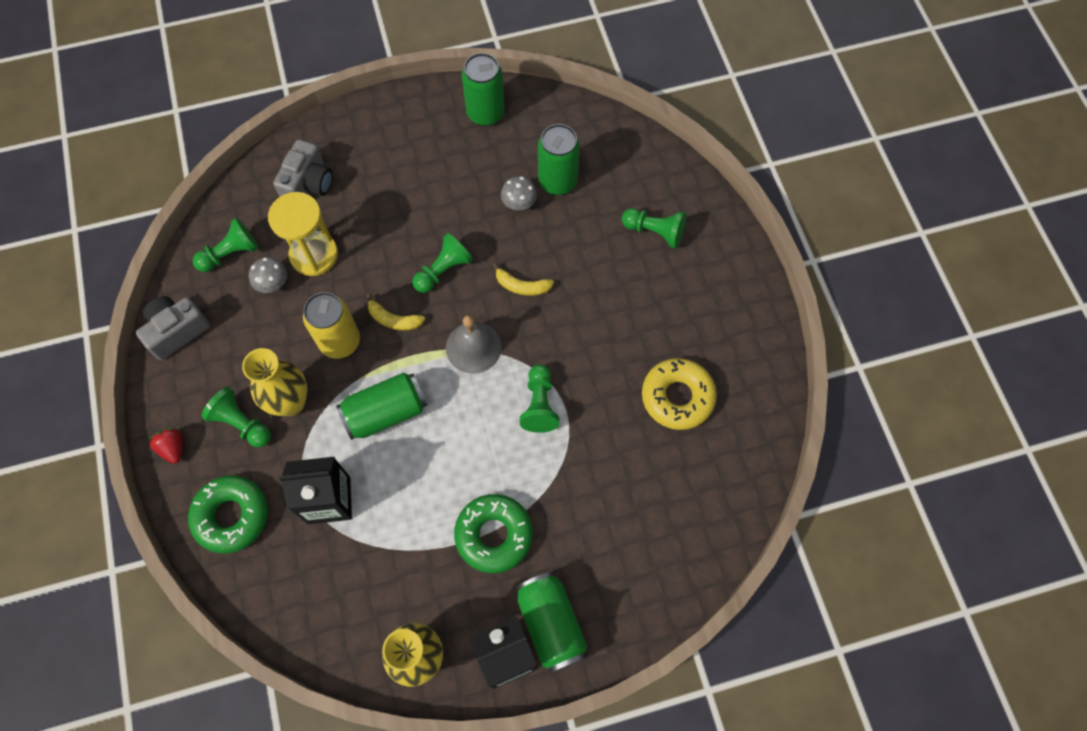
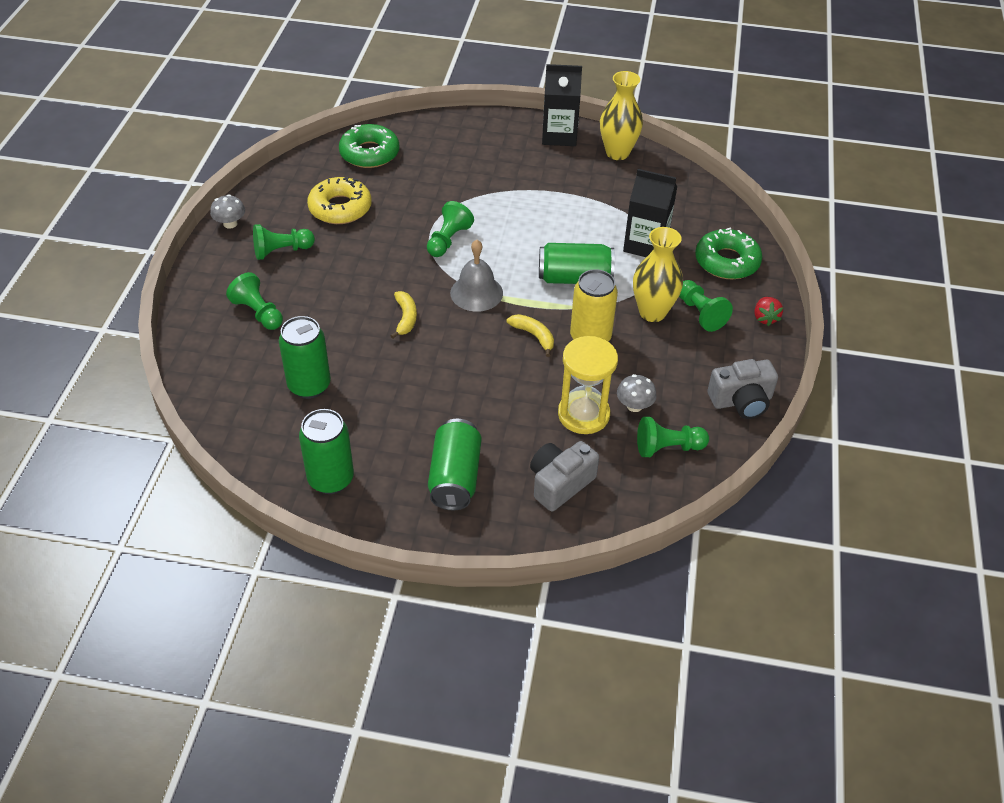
camera: 155 degrees left, 20 degrees down
green pawn [412,233,473,293] -> green pawn moved to [253,224,315,260]
green donut [454,494,533,573] -> green donut moved to [339,124,399,168]
yellow banana [493,263,554,296] -> yellow banana turned 45 degrees clockwise [390,291,417,339]
grey mushroom [501,176,537,210] -> grey mushroom moved to [210,194,245,229]
green can [516,572,587,673] -> green can moved to [428,419,481,510]

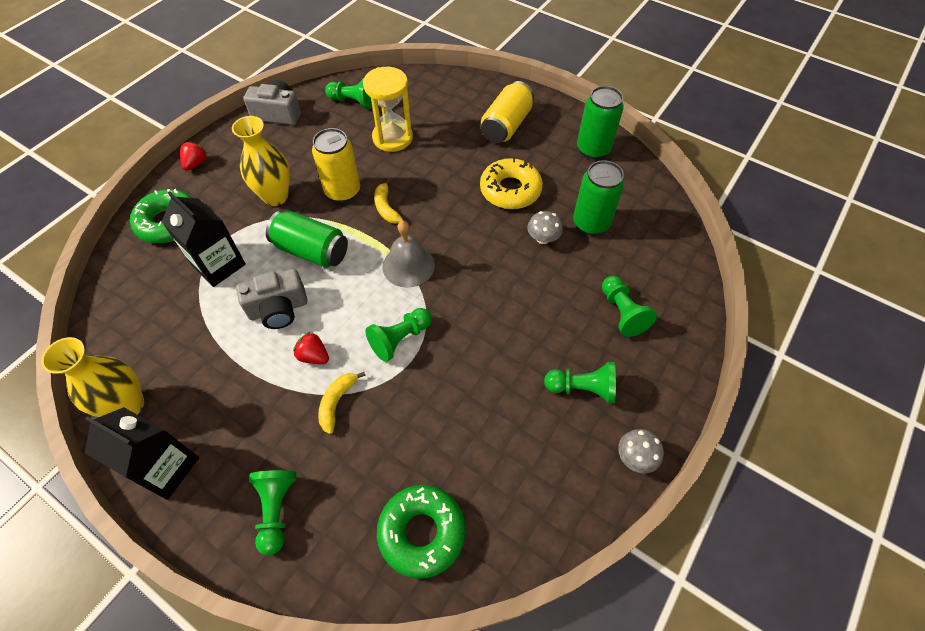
camera: 155 degrees left, 10 degrees up
yellow donut [307,177,371,224] -> yellow donut moved to [480,158,543,209]
yellow banana [390,291,417,339] -> yellow banana moved to [318,372,366,434]
green can [428,419,481,510] -> yellow can [481,81,534,143]
grey camera [530,441,599,511] -> grey camera moved to [236,269,307,329]
grey mushroom [617,374,657,412] -> grey mushroom moved to [527,211,563,244]
green pawn [679,280,733,332] -> green pawn moved to [249,470,297,555]
none -> red strawberry [293,331,329,364]

